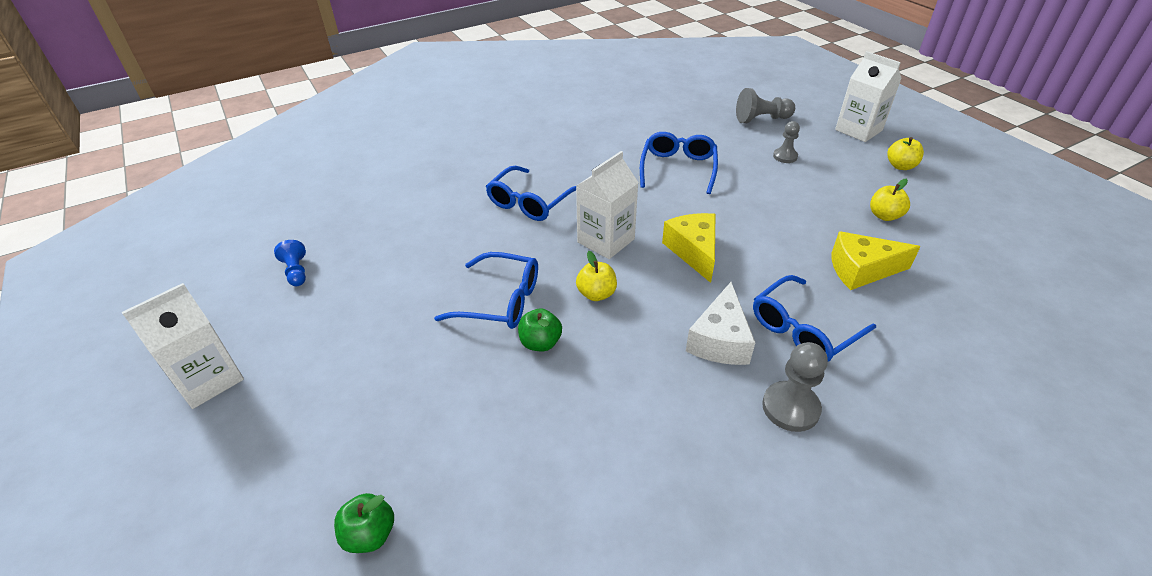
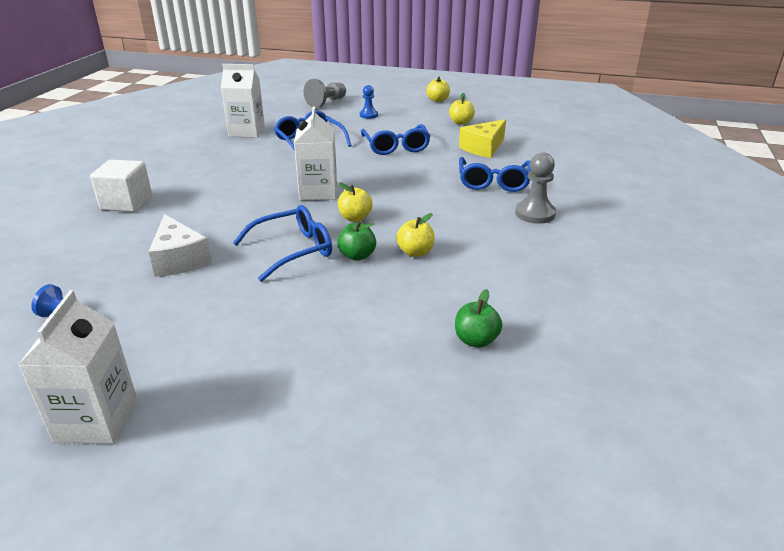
camera: 45 degrees left, 10 degrees down
green apple [334,493,394,553] -> green apple moved to [455,289,502,348]
blue glasses [486,166,576,221] -> blue glasses moved to [361,124,431,155]
yellow cheese [662,213,715,283] -> none
white cheese [686,282,756,365] -> white cheese moved to [149,214,212,277]
grey pawn [773,121,800,163] -> blue pawn [360,85,378,119]
white carton [835,51,902,142] -> white carton moved to [221,64,265,138]
none -> white cube [90,160,152,212]
none -> yellow apple [396,213,435,257]

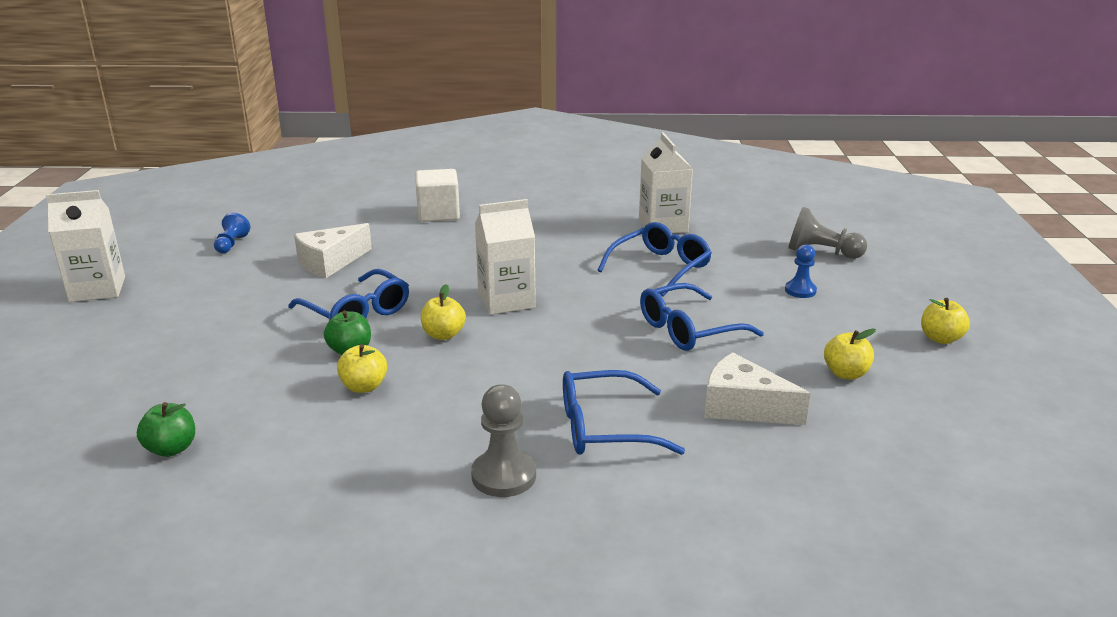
camera: 75 degrees right, 5 degrees down
yellow cheese [459,119,506,158] -> white cheese [704,353,811,425]

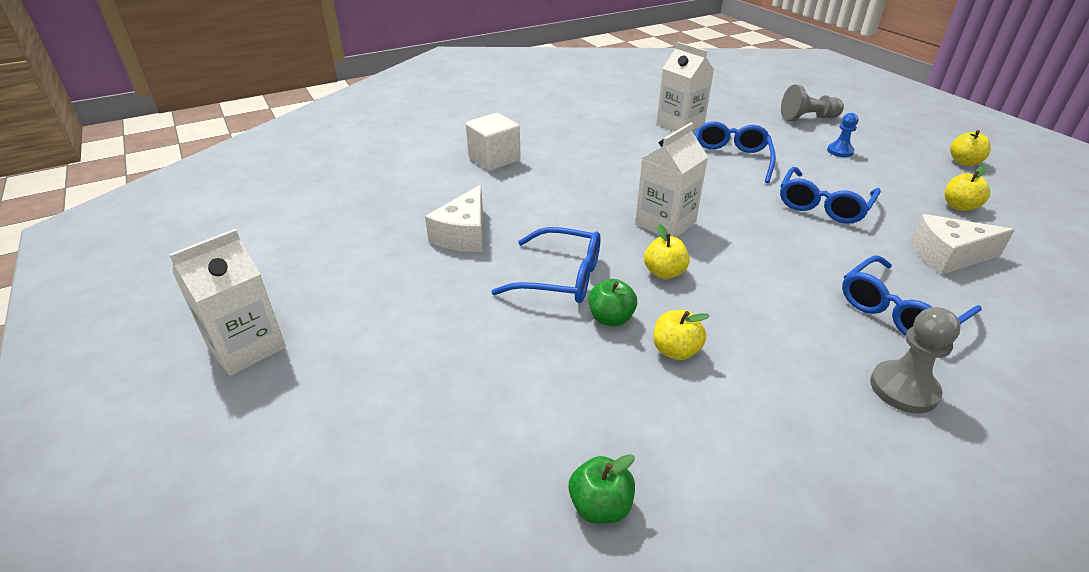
camera: 30 degrees left, 10 degrees up
blue pawn [214,213,250,253] -> none

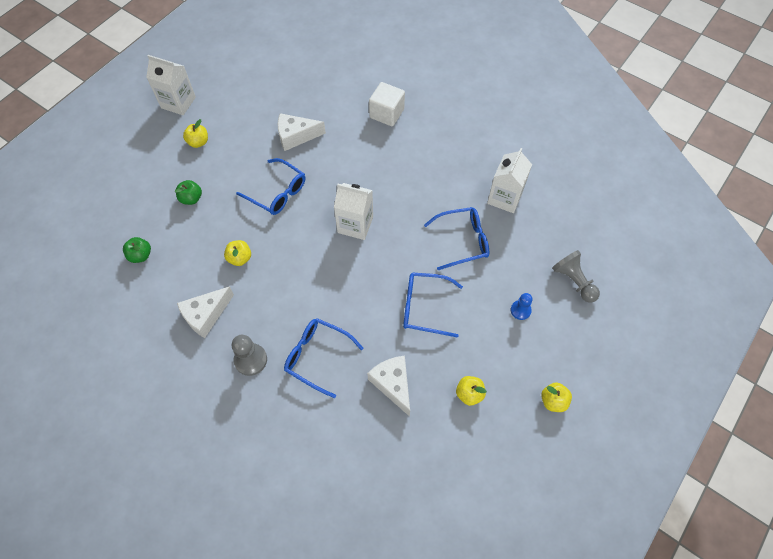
camera: 65 degrees right, 25 degrees up
blue glasses [491,227,600,303] -> blue glasses turned 45 degrees counterclockwise [236,158,305,215]
green apple [588,279,637,326] -> green apple moved to [175,180,202,205]
yellow apple [644,224,690,279] -> yellow apple moved to [183,119,208,148]
none -> white cheese [177,286,234,338]

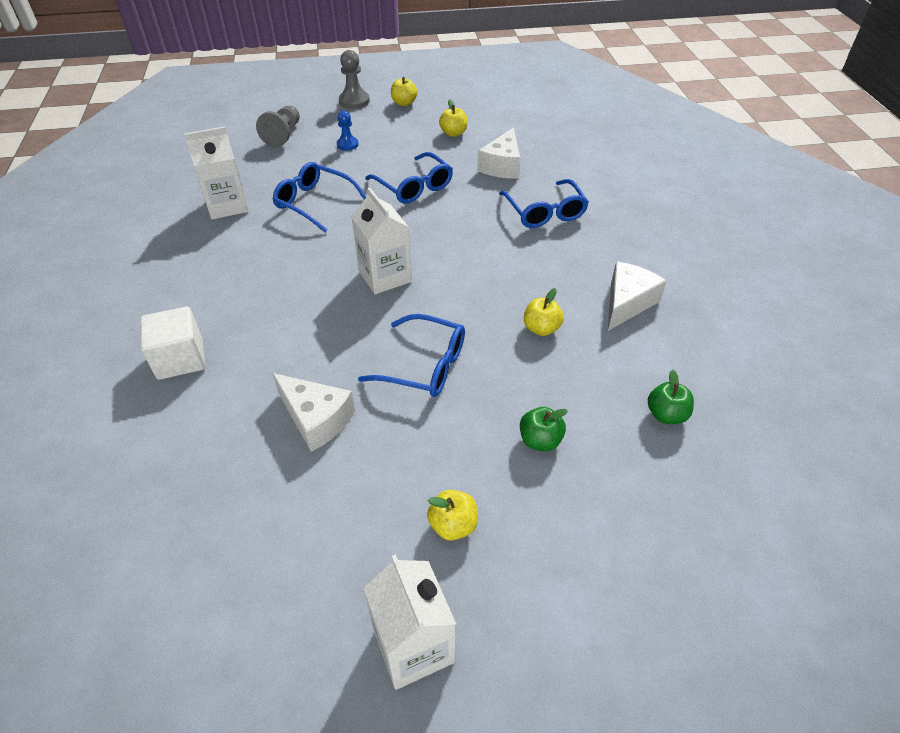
camera: 135 degrees left, 15 degrees down
white cheese [177,286,234,338] -> white cheese turned 60 degrees counterclockwise [608,261,667,331]
grey pawn [232,335,267,376] -> grey pawn moved to [339,50,370,109]
blue glasses [236,158,305,215] -> blue glasses turned 120 degrees clockwise [358,314,465,397]

